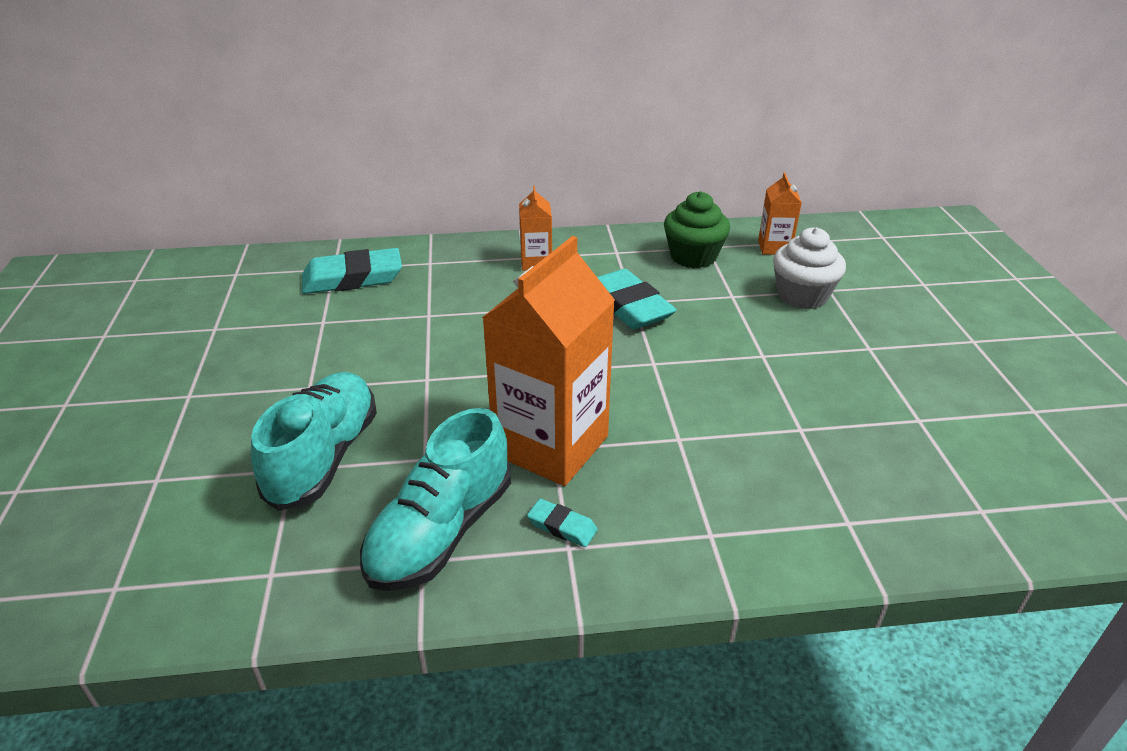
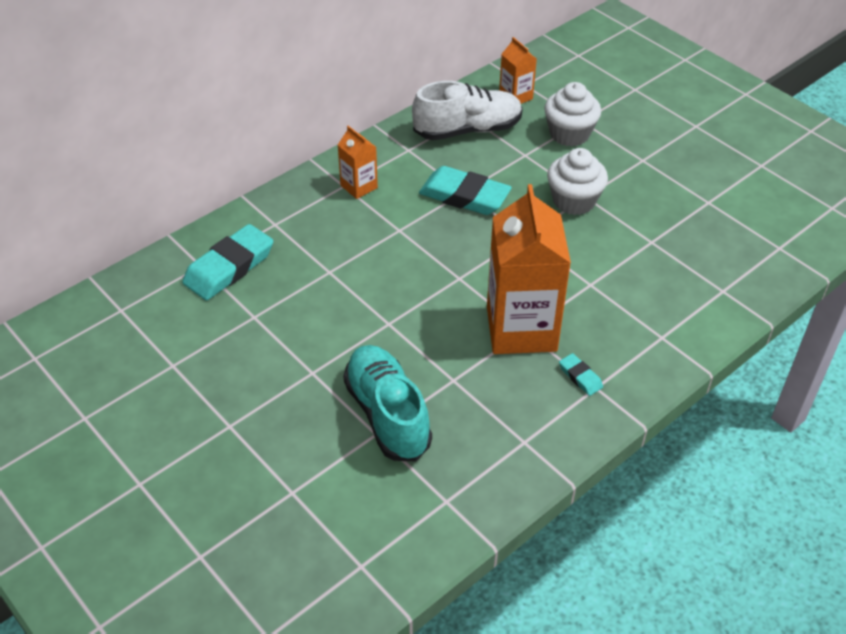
camera: 35 degrees left, 10 degrees up
turquoise shoe [360,408,511,591] -> none
turquoise eraser [527,499,598,547] -> turquoise eraser turned 60 degrees clockwise [559,353,603,396]
green cupcake [664,191,730,268] -> white shoe [412,81,523,140]
none -> white cupcake [547,148,608,215]

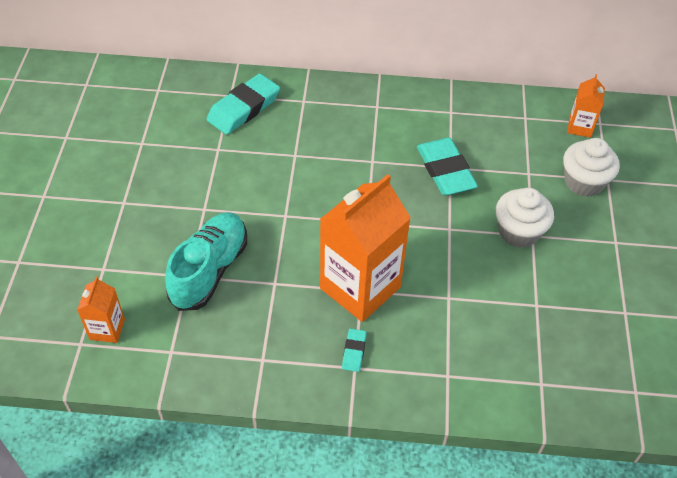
camera: 45 degrees right, 5 degrees up
turquoise eraser [182,224,274,301] -> turquoise eraser turned 45 degrees counterclockwise [207,74,280,135]
orange carton [338,126,378,199] -> orange carton moved to [77,276,125,343]
white shoe [412,81,523,140] -> none

